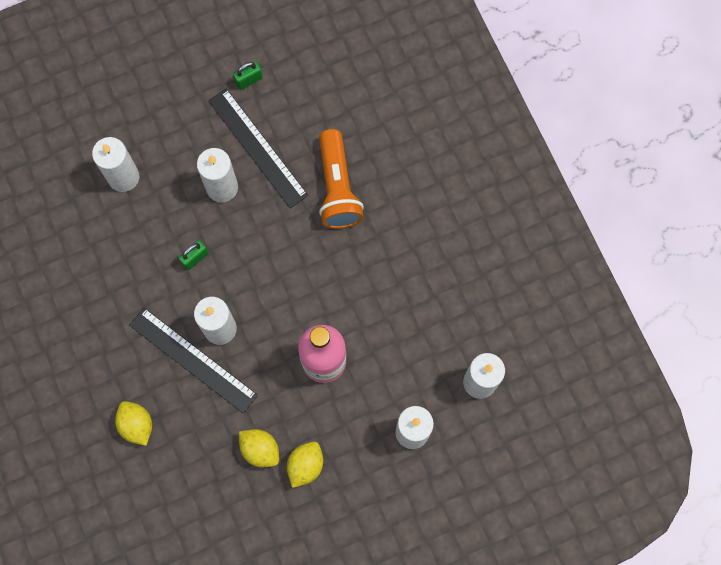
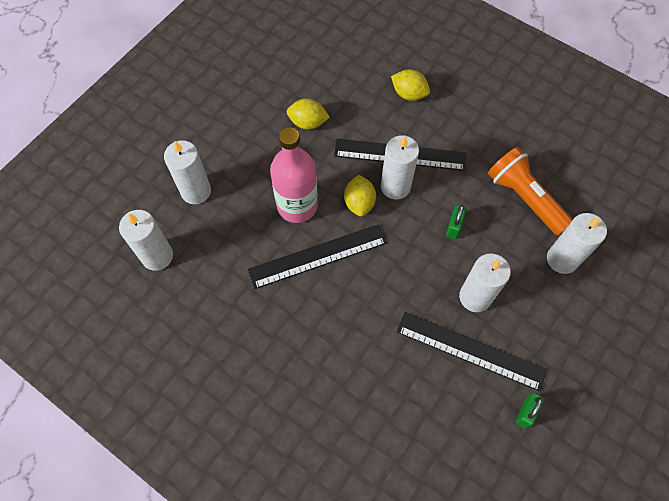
camera: 150 degrees right, 10 degrees down
yellow lemon [287,442,323,488] -> yellow lemon moved to [344,175,376,217]
orange flashlight [319,129,364,229] -> orange flashlight moved to [488,147,573,235]
none -> black ruler [247,224,387,289]

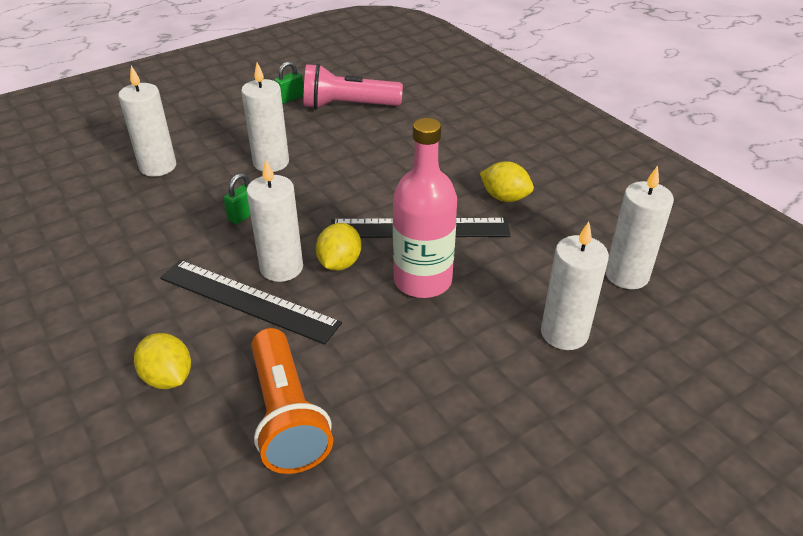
camera: 160 degrees left, 25 degrees down
yellow lemon [287,98,330,130] -> yellow lemon moved to [480,161,534,202]
black ruler [397,312,547,391] -> none
orange flashlight [488,147,573,235] -> orange flashlight moved to [251,328,333,474]
none -> pink flashlight [304,63,403,109]

